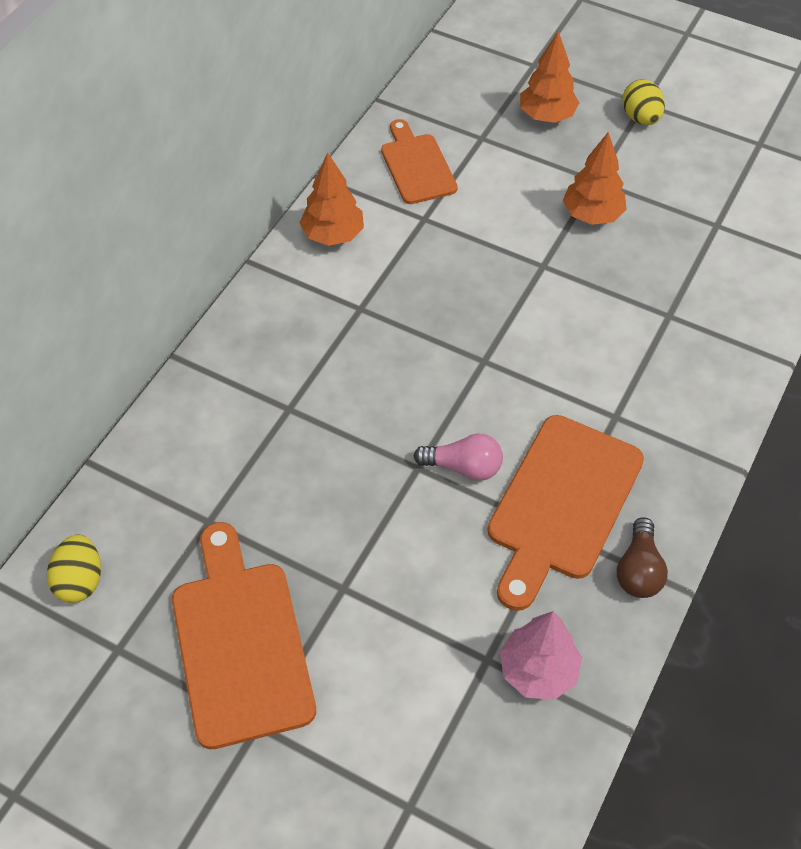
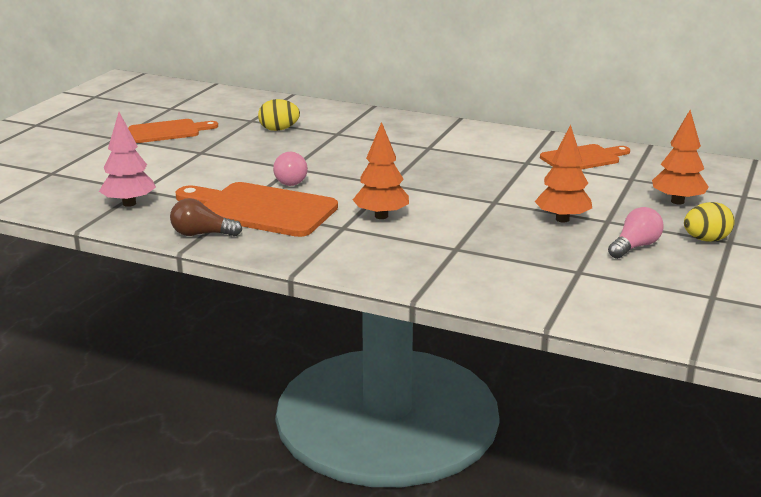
camera: 85 degrees right, 30 degrees down
yellow egg [47,535,101,603] -> yellow egg moved to [258,99,300,131]
orange cutting board [172,522,316,749] -> orange cutting board [128,119,218,143], size x0.62
orange tree [300,152,364,246] -> orange tree moved to [353,122,409,219]
none -> pink light bulb [608,207,664,259]

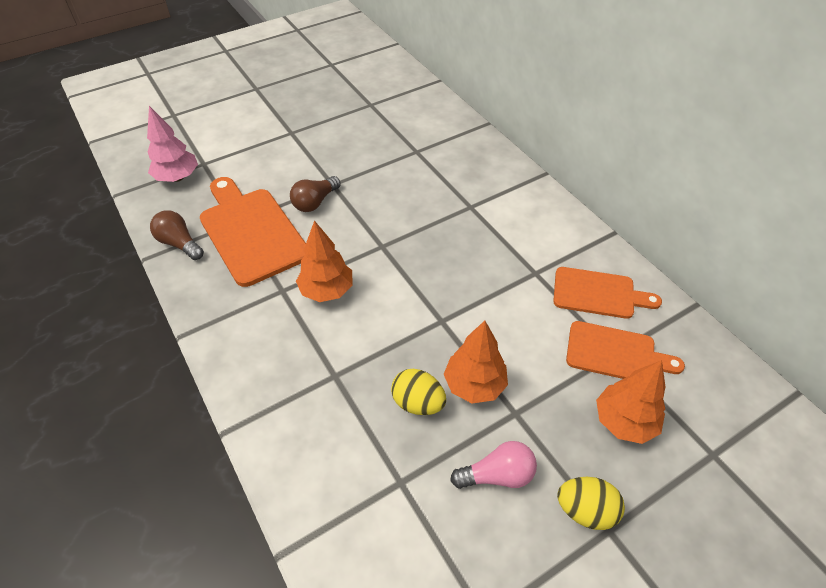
camera: 35 degrees right, 25 degrees up
orange cutting board [128,119,218,143] -> orange cutting board moved to [566,321,685,379]
yellow egg [258,99,300,131] -> yellow egg moved to [391,369,446,415]
pink light bulb [273,152,308,186] -> brown light bulb [290,176,341,212]

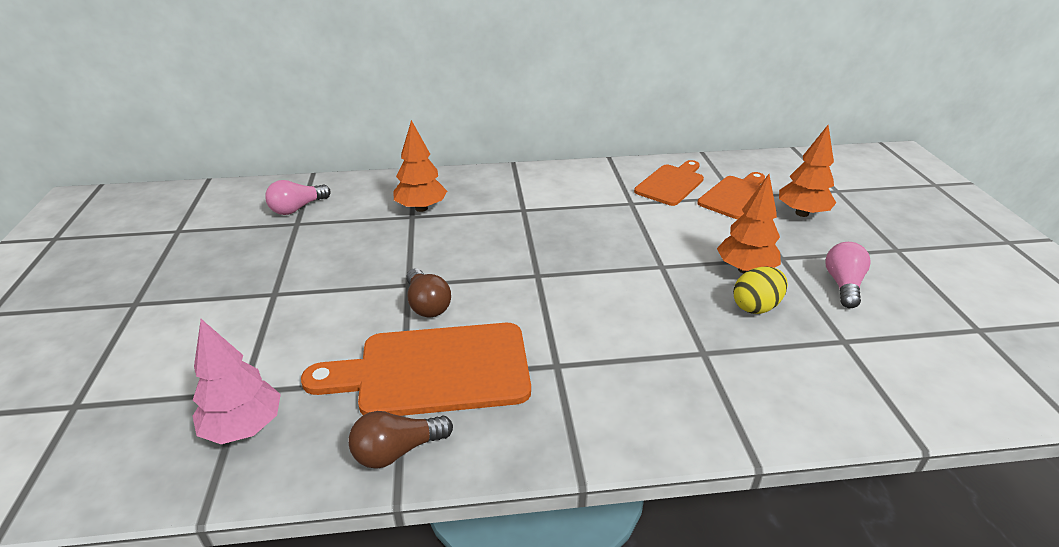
camera: 65 degrees left, 15 degrees down
orange tree [296,220,353,302] -> orange tree moved to [394,120,447,212]
yellow egg [557,477,625,530] -> none
none -> pink light bulb [265,180,331,215]

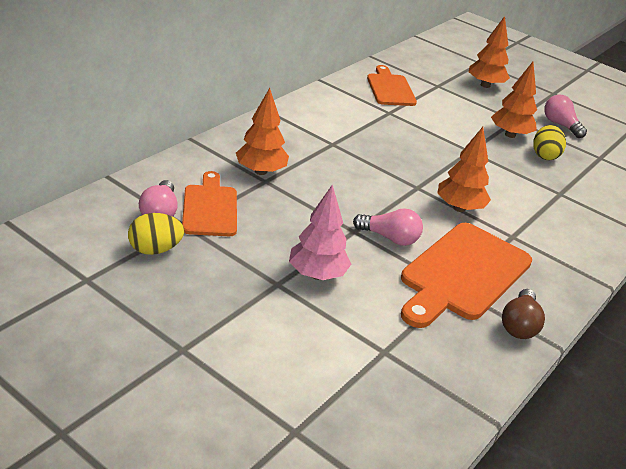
camera: 50 degrees left, 0 degrees up
pink tree [192,319,281,444] -> pink tree moved to [289,184,351,280]
brown light bulb [406,268,451,317] -> pink light bulb [353,208,423,246]
orange cutting board [697,172,765,219] -> orange cutting board moved to [182,171,237,236]
none -> yellow egg [128,213,184,255]
none -> orange tree [437,127,491,212]

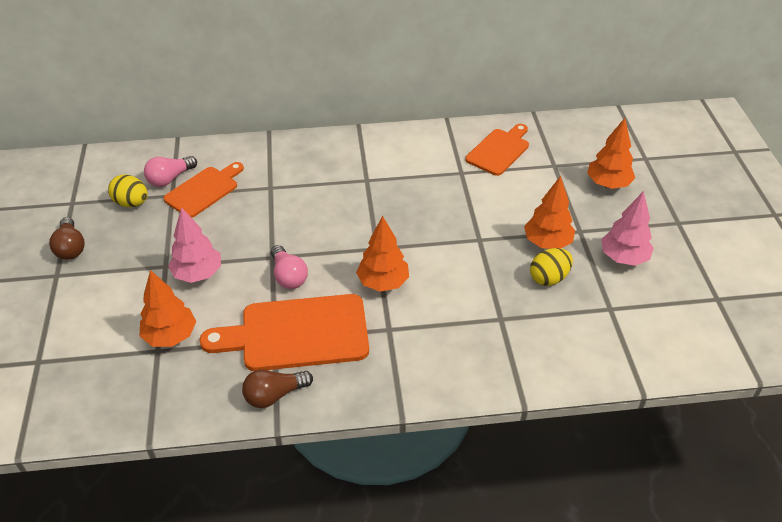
camera: 50 degrees right, 10 degrees up
orange tree [236,88,289,175] -> orange tree moved to [140,270,196,347]
pink light bulb [544,95,587,138] -> pink tree [601,191,654,266]
none -> brown light bulb [49,217,85,260]

